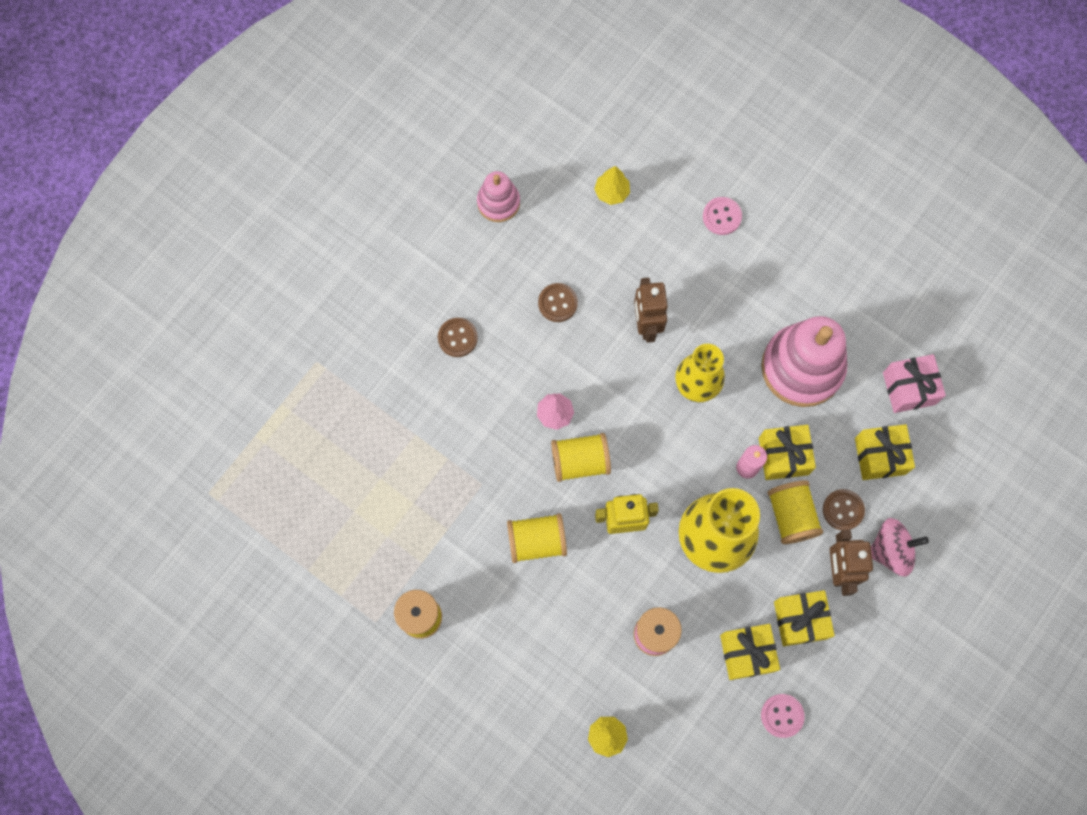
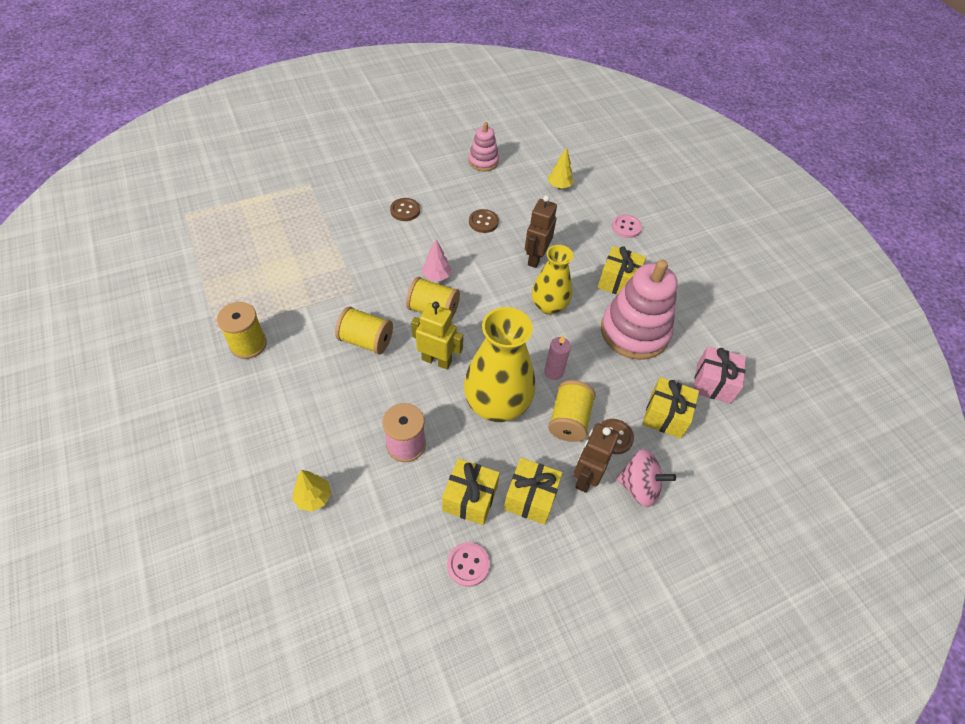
camera: 25 degrees right, 20 degrees down
yellow gift [759,425,816,480] -> yellow gift moved to [598,246,646,295]

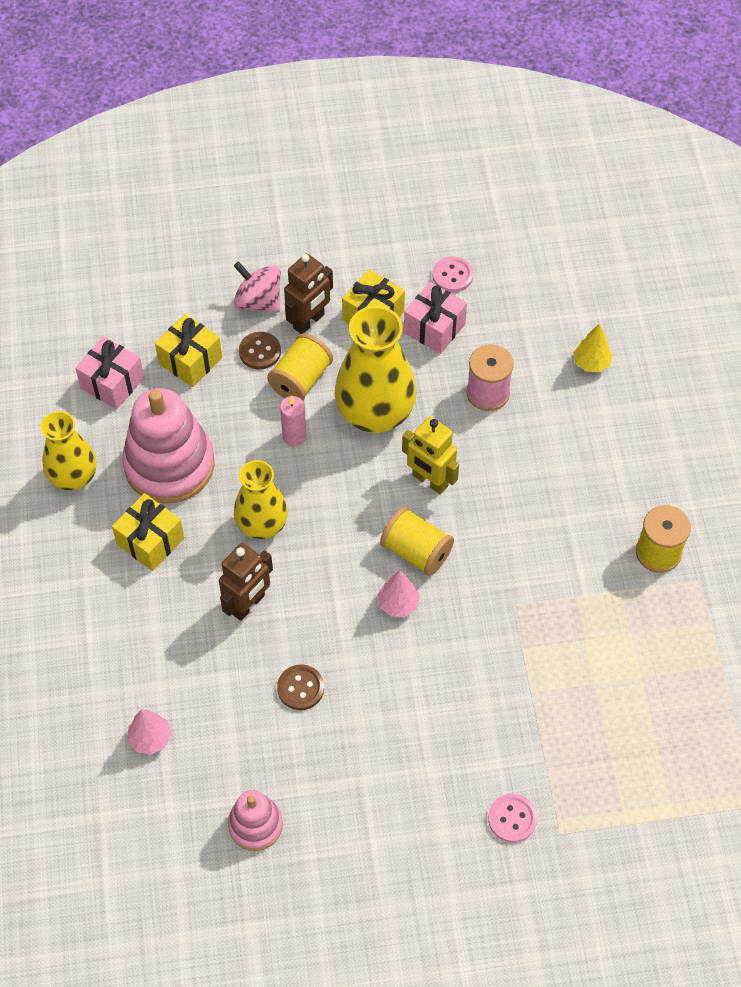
camera: 160 degrees left, 5 degrees up
yellow spool [335,306,393,354] -> none
brown button [390,198,420,221] -> none
yellow gift [442,458,500,525] -> pink gift [404,282,467,354]
yellow tree [548,148,574,189] -> pink tree [127,709,171,755]
pink button [612,214,642,238] -> pink button moved to [488,794,537,843]
none -> yellow vase [41,411,97,491]

